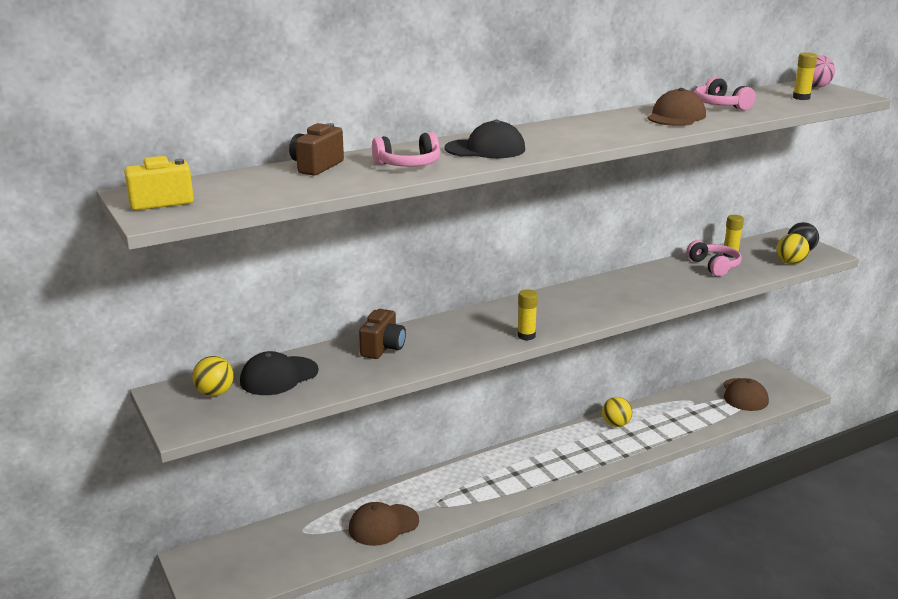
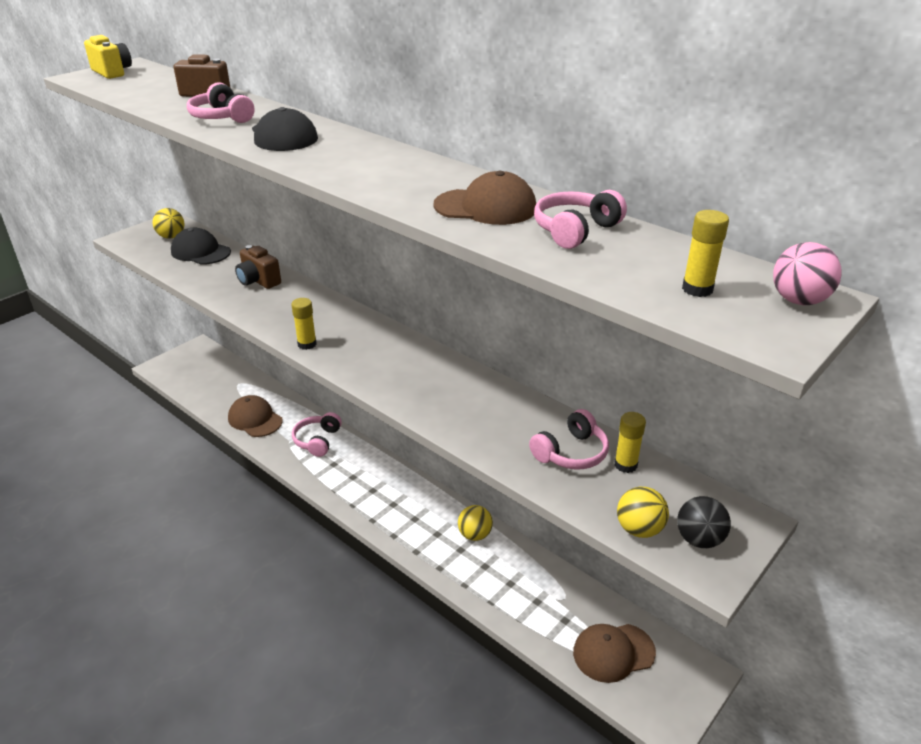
camera: 70 degrees right, 10 degrees up
brown camera [359,309,406,359] -> brown camera turned 45 degrees clockwise [235,245,281,289]
none -> pink headphones [292,412,342,457]

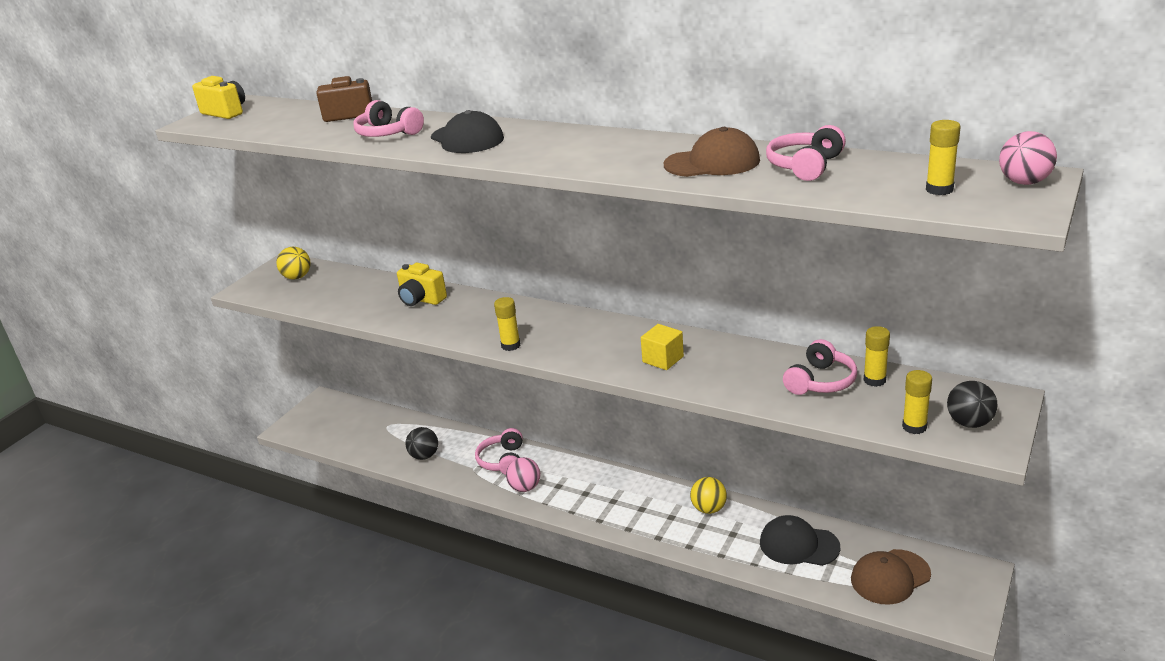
camera: 10 degrees left, 5 degrees down
black cap [171,228,231,265] -> black cap moved to [760,515,840,566]
brown cap [228,395,283,437] -> black ball [406,427,438,460]
brown camera [235,245,281,289] -> yellow camera [397,262,447,306]
yellow ball [617,487,669,538] -> yellow glue stick [902,370,932,434]
none -> pink ball [506,457,540,492]
none -> yellow cube [641,324,684,370]

